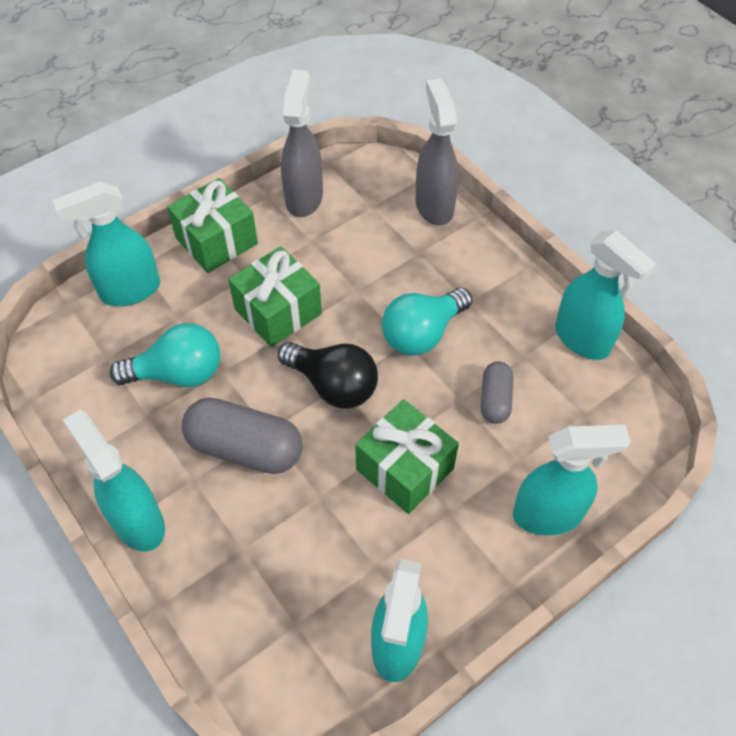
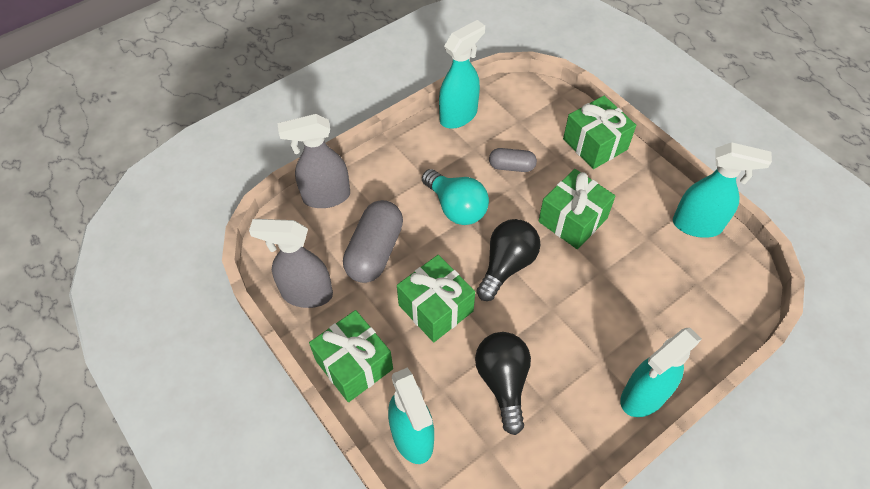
camera: 90 degrees left, 0 degrees up
turquoise light bulb [110,323,220,387] -> black light bulb [475,332,531,435]
grey capsule [182,398,303,474] -> grey capsule moved to [343,200,403,283]
turquoise spray bottle [513,425,631,535] -> green gift [563,96,636,169]

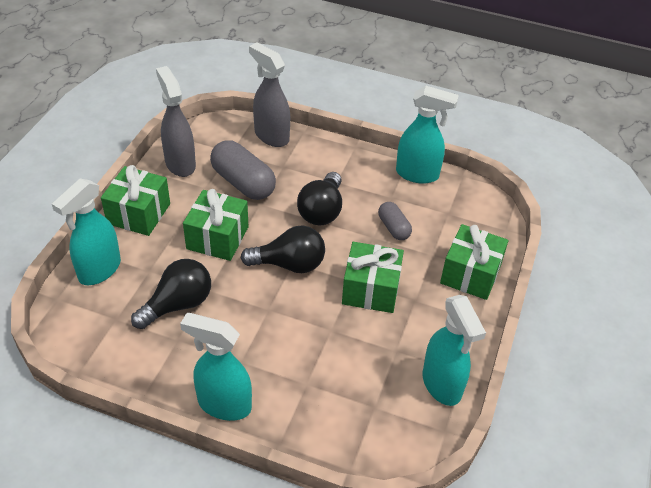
camera: 55 degrees right, 10 degrees down
grey capsule [343,200,403,283] -> grey capsule turned 60 degrees clockwise [210,140,276,200]
turquoise light bulb [422,169,489,225] -> black light bulb [297,172,342,225]

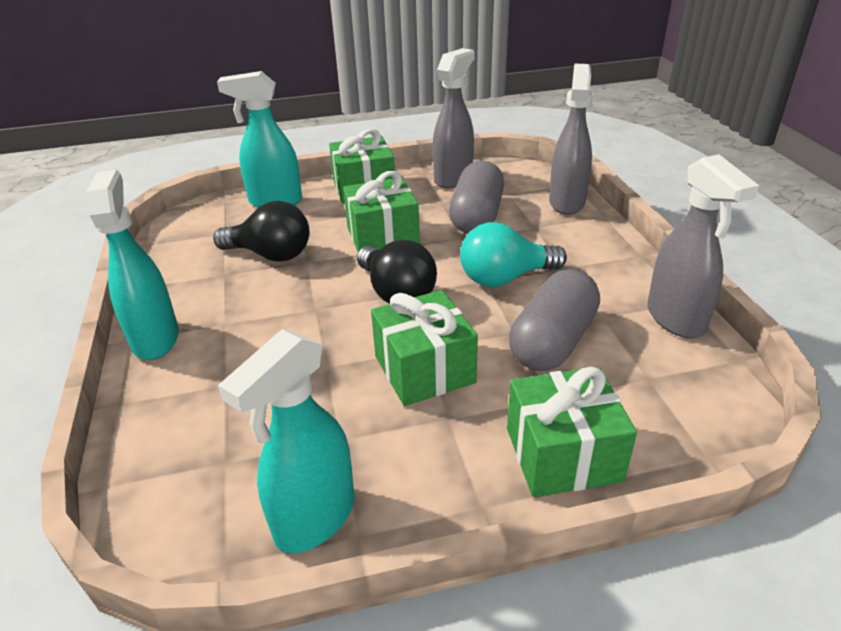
camera: 60 degrees right, 10 degrees down
black light bulb [297,172,342,225] -> turquoise light bulb [460,222,567,287]
grey capsule [378,202,412,240] -> grey capsule [509,269,600,371], size x1.77
turquoise spray bottle [396,86,459,184] -> grey spray bottle [647,154,759,338]

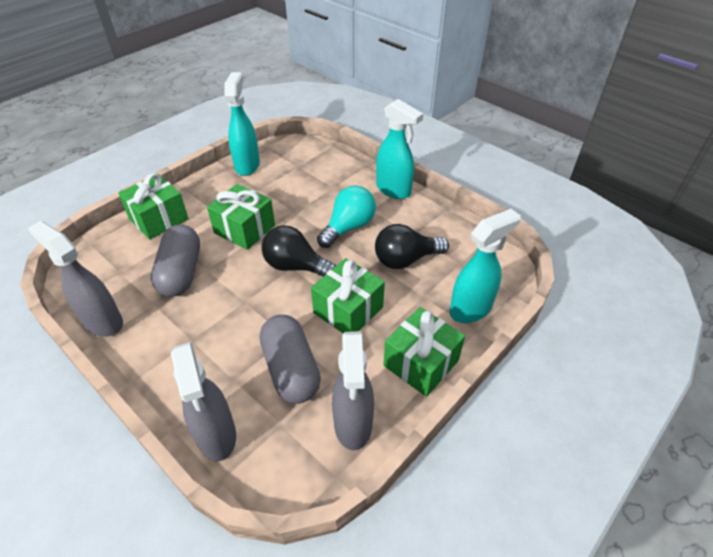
camera: 145 degrees right, 10 degrees up
turquoise light bulb [460,222,567,287] -> turquoise light bulb moved to [317,186,376,248]

